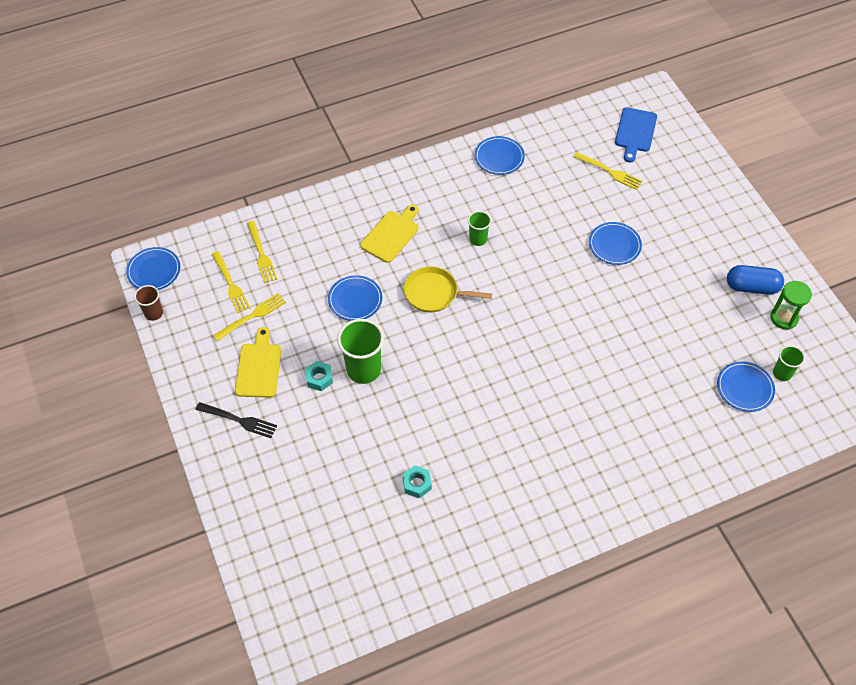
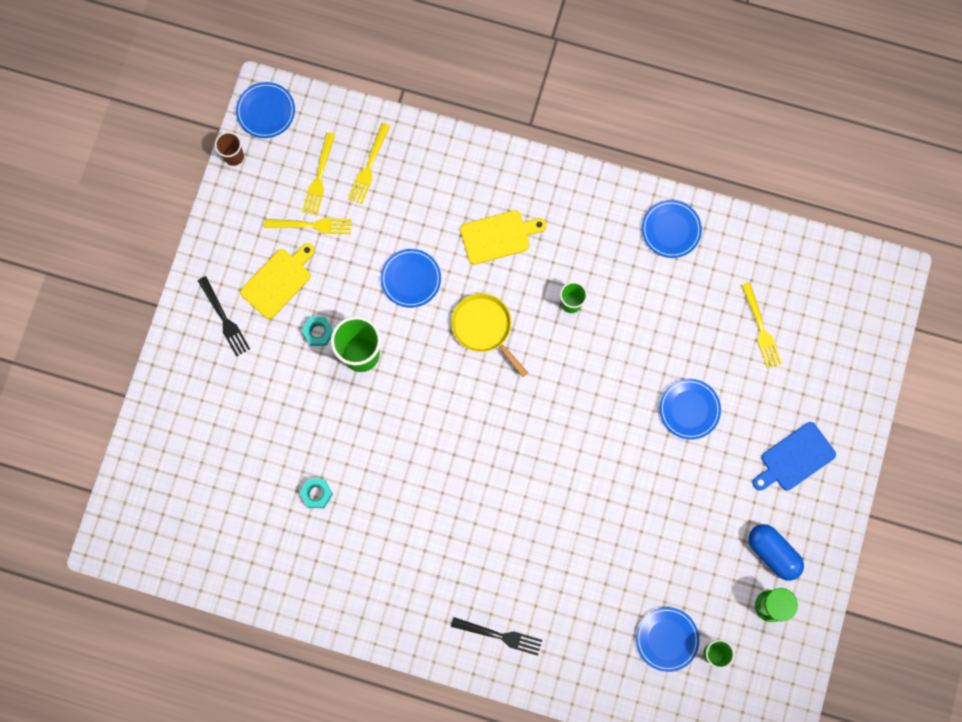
camera: 40 degrees right, 20 degrees up
blue cutting board [615,107,657,163] -> blue cutting board moved to [753,422,836,491]
none -> black fork [451,617,542,656]

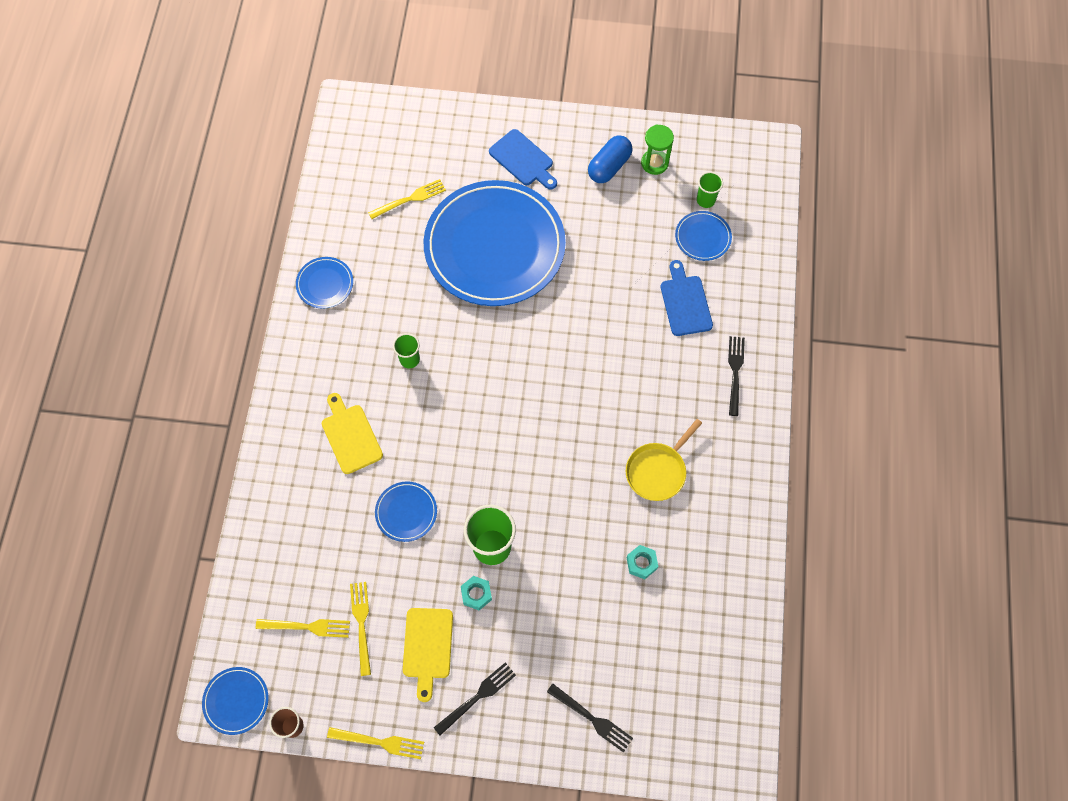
camera: 100 degrees left, 10 degrees down
yellow cutting board [240,243,315,319] -> yellow cutting board turned 120 degrees counterclockwise [403,608,453,702]
yellow fork [348,123,390,204] -> yellow fork moved to [327,727,424,759]
yellow pan [451,293,528,377] -> yellow pan moved to [626,419,702,501]
blue plate [659,379,721,440] -> blue plate [424,180,566,306], size x2.49
none -> black fork [547,684,633,753]
none -> blue cutting board [661,260,713,336]

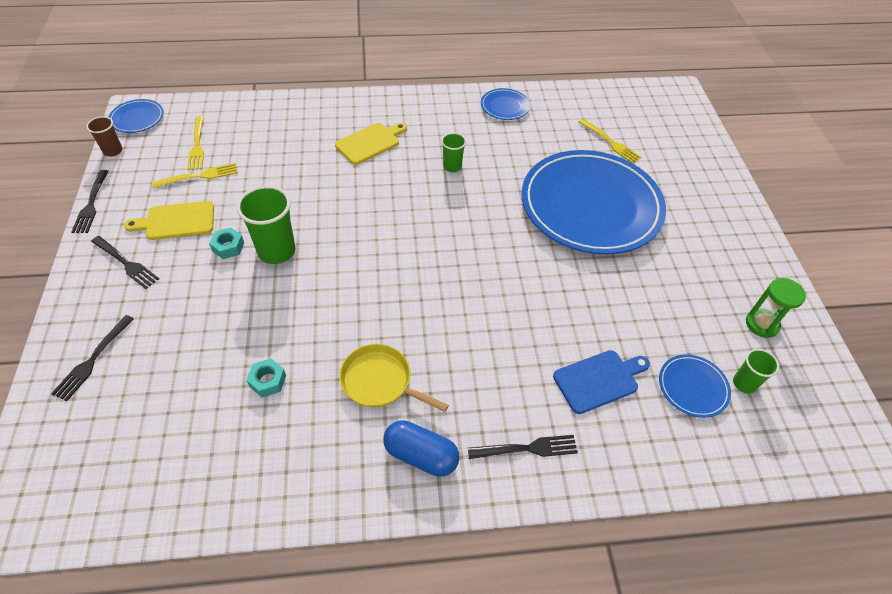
camera: 75 degrees right, 15 degrees down
yellow fork [327,727,424,759] -> black fork [71,170,109,233]
blue plate [375,481,437,542] -> none
blue cutting board [489,129,557,190] -> none
blue capsule [588,135,633,183] -> blue capsule moved to [383,420,459,477]

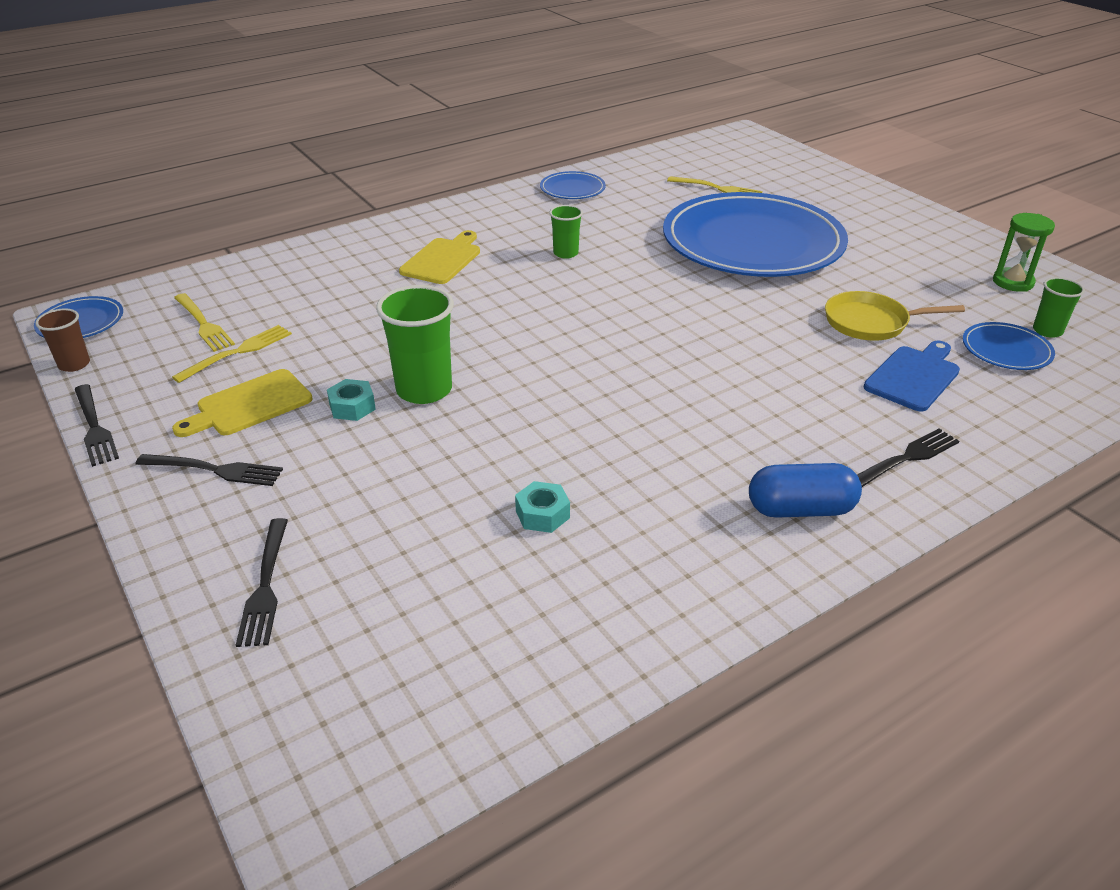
camera: 25 degrees left, 15 degrees down
yellow pan [339,344,449,412] -> yellow pan moved to [825,291,965,341]

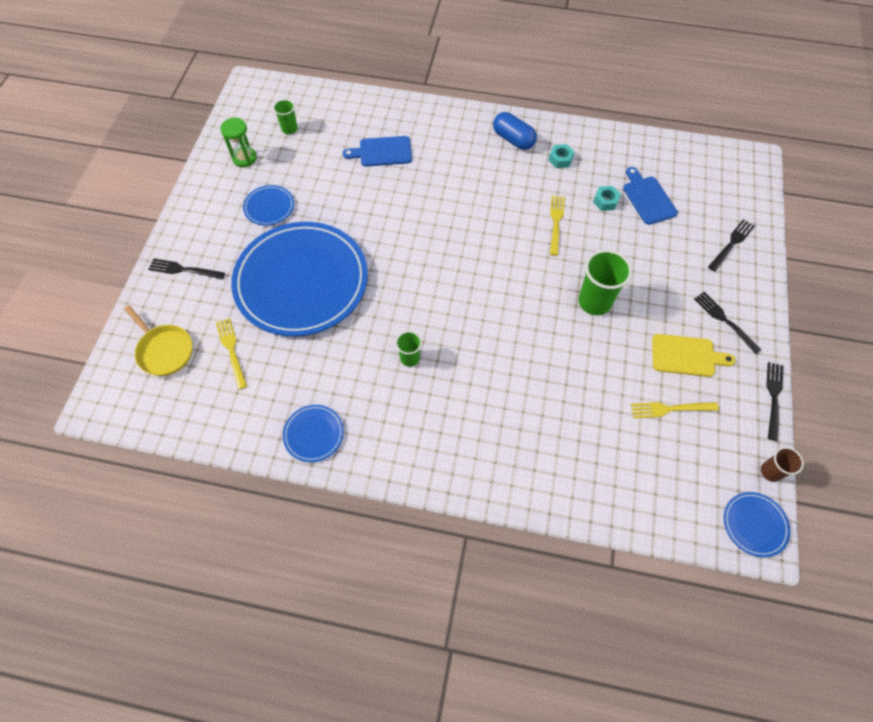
camera: 135 degrees left, 25 degrees up
yellow fork [174,293,235,352] -> yellow fork moved to [550,195,565,256]
turquoise nut [327,379,376,421] -> turquoise nut moved to [548,144,575,168]
yellow cutting board [399,230,480,284] -> none
yellow pan [825,291,965,341] -> yellow pan moved to [124,305,192,376]
black fork [857,429,959,487] -> black fork moved to [148,258,225,279]
blue plate [963,322,1055,370] -> blue plate moved to [243,185,294,226]
none -> blue cutting board [623,167,678,225]

